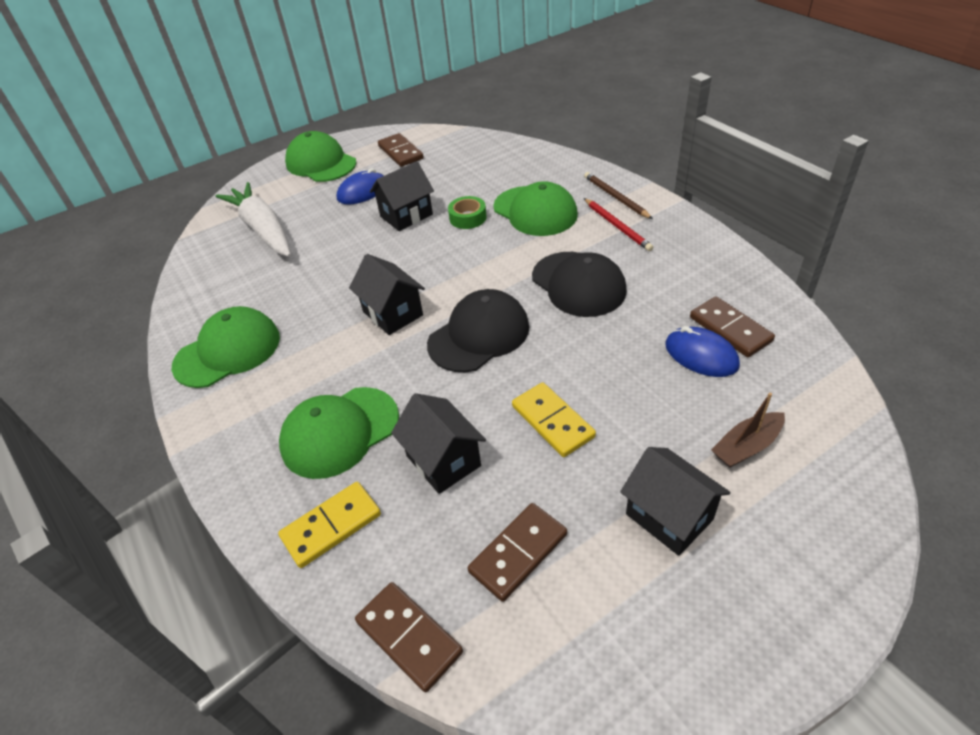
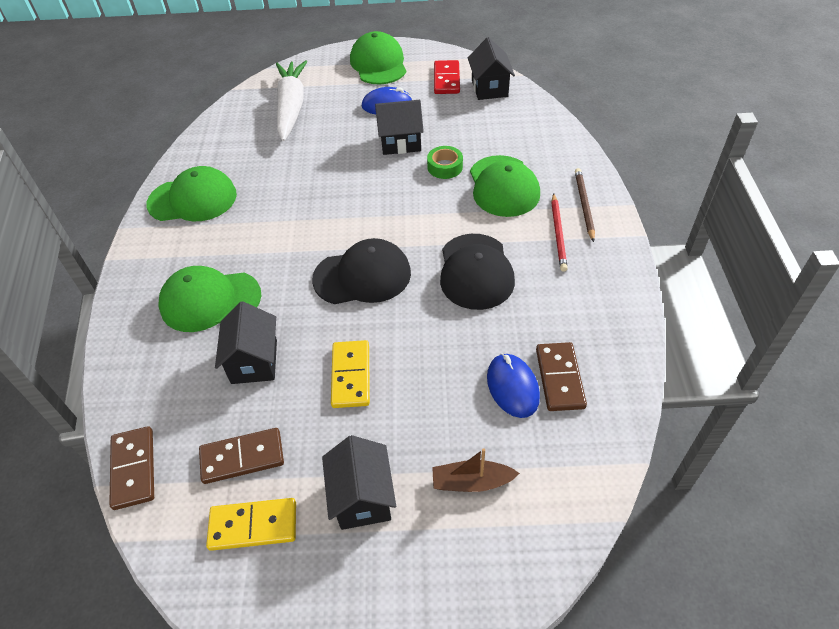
camera: 30 degrees right, 5 degrees up
yellow domino [278,482,381,568] -> yellow domino moved to [206,498,296,551]
black house [349,254,425,335] -> black house moved to [468,37,515,100]
brown domino [378,133,424,167] -> red domino [434,60,460,94]

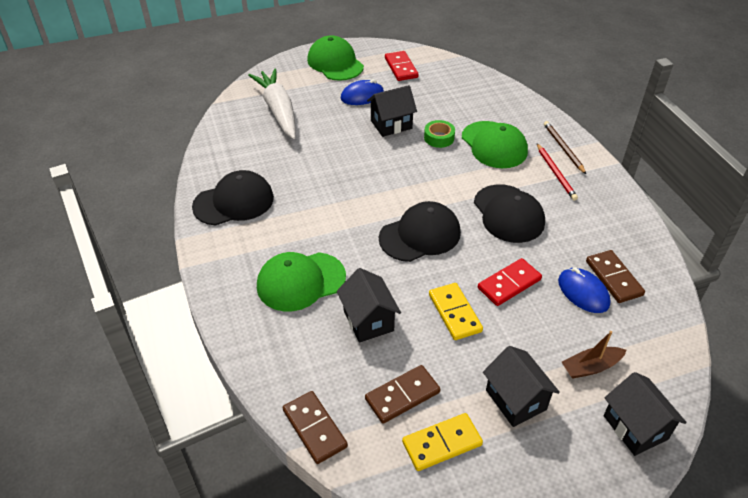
camera: 20 degrees left, 5 degrees down
green cap [146,166,237,221] -> black cap [192,170,274,226]
black house [468,37,515,100] -> black house moved to [604,372,686,456]
none -> red domino [478,258,542,306]

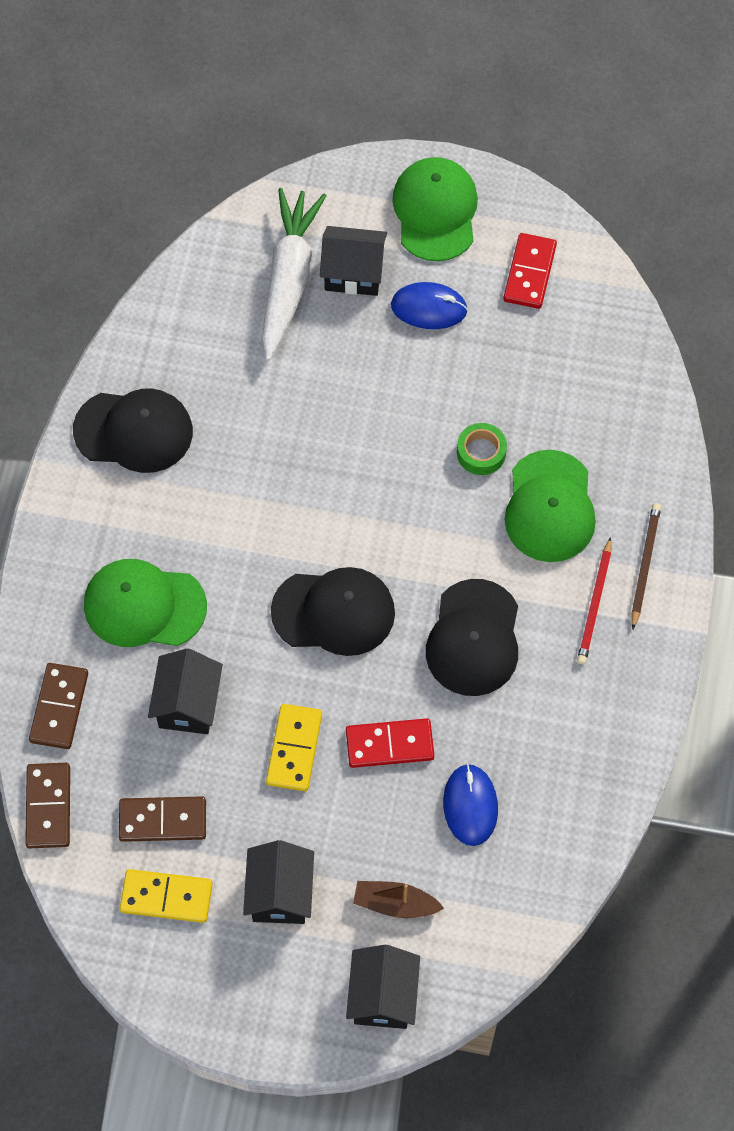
camera: 30 degrees right, 20 degrees up
black house [367,85,417,137] -> black house moved to [320,226,387,296]
brown domino [586,250,645,303] -> brown domino moved to [29,663,88,749]

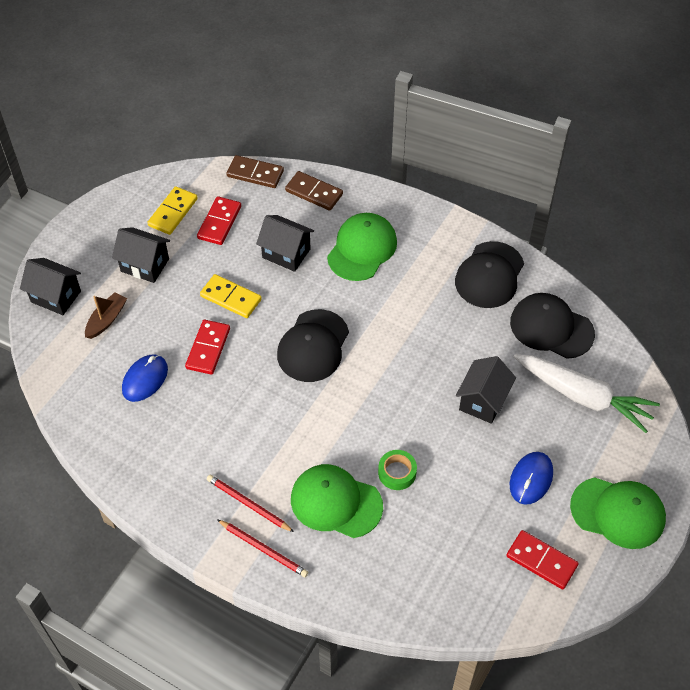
camera: 110 degrees right, 10 degrees down
brown domino [119,796,206,842] -> red domino [197,196,241,245]
black house [320,226,387,296] -> black house moved to [456,356,516,424]
black cap [426,579,518,696] -> black cap moved to [510,293,595,359]
blue mouse [443,764,498,846] -> blue mouse turned 75 degrees counterclockwise [122,355,168,402]
brown pencil [631,503,661,630] -> red pencil [217,519,308,577]

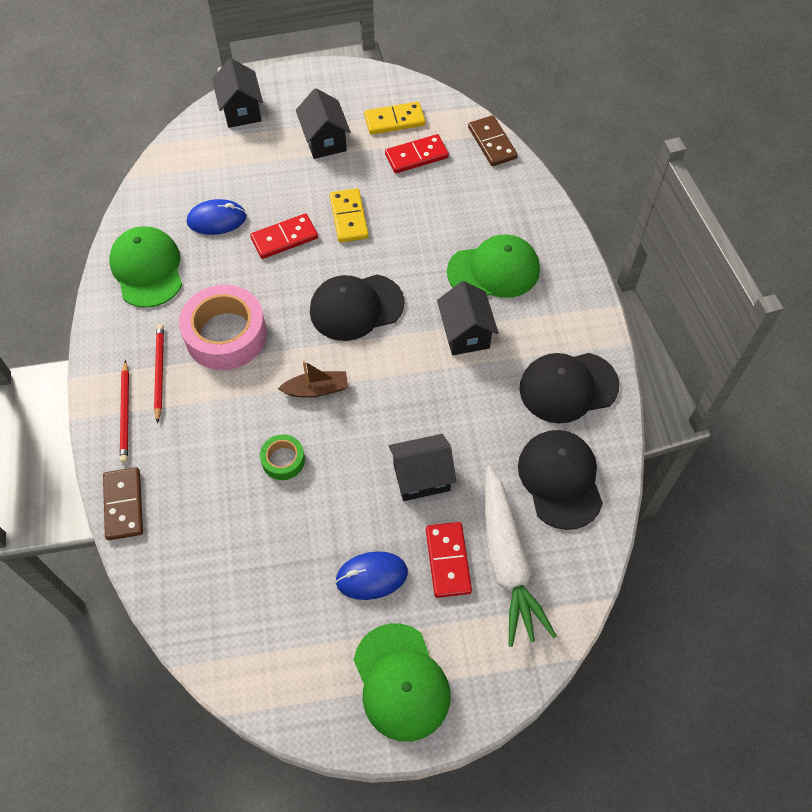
camera: 50 degrees right, 5 degrees up
brown boat [85,292,127,339] -> brown boat moved to [278,361,348,398]
black house [256,215,314,272] -> black house moved to [437,281,498,355]
brown domino [285,171,343,211] -> brown domino moved to [103,467,143,540]
green cap [291,464,383,538] -> green cap moved to [109,226,182,308]
red domino [506,530,579,590] -> red domino moved to [426,522,472,598]
none -> pink tape [179,285,267,370]

